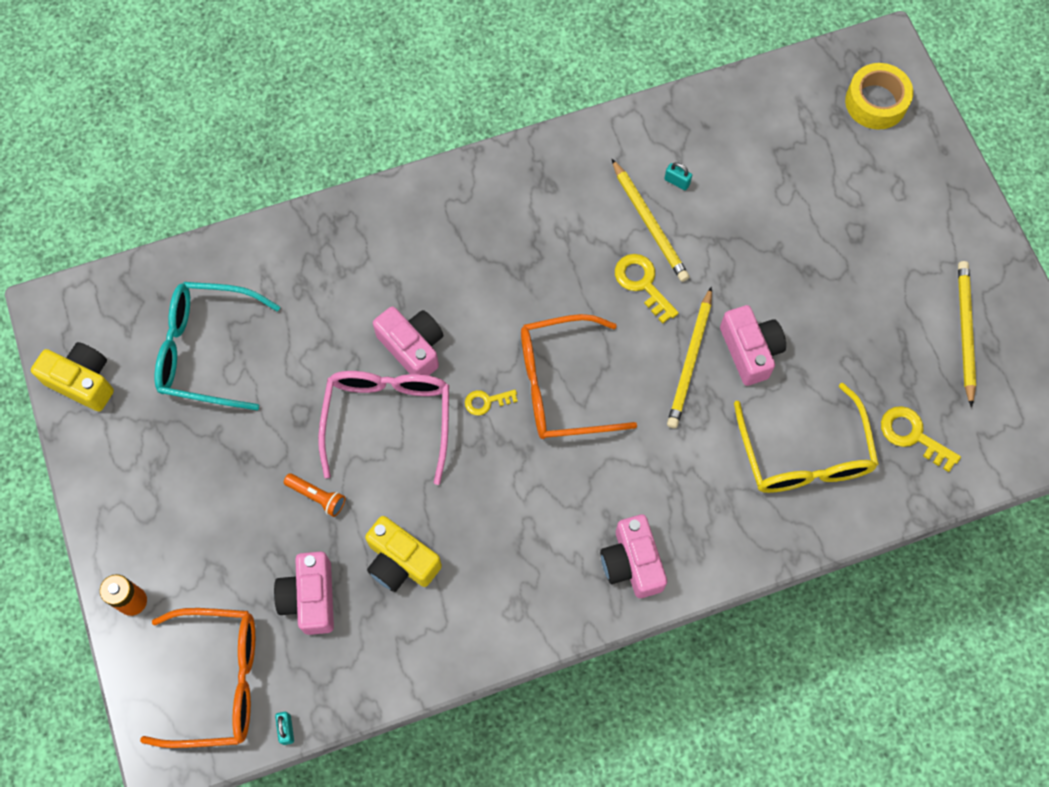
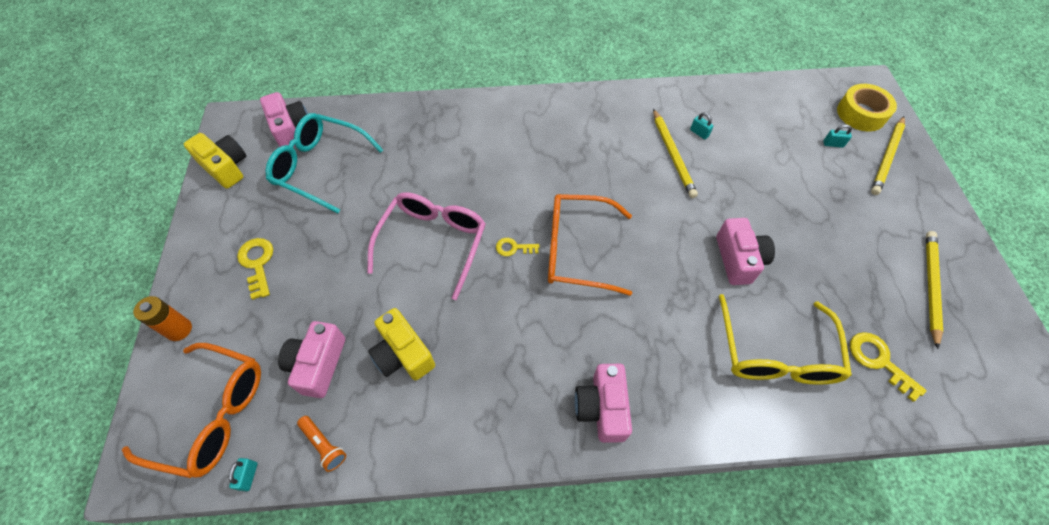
camera: 15 degrees right, 10 degrees down
orange flashlight [284,473,345,517] -> orange flashlight moved to [297,416,346,472]
pink camera [373,306,443,376] -> pink camera moved to [260,92,308,147]
yellow key [615,254,679,324] -> yellow key moved to [237,238,273,300]
yellow pencil [667,286,712,428] -> yellow pencil moved to [871,116,905,195]
none -> turquoise padlock [823,125,852,148]

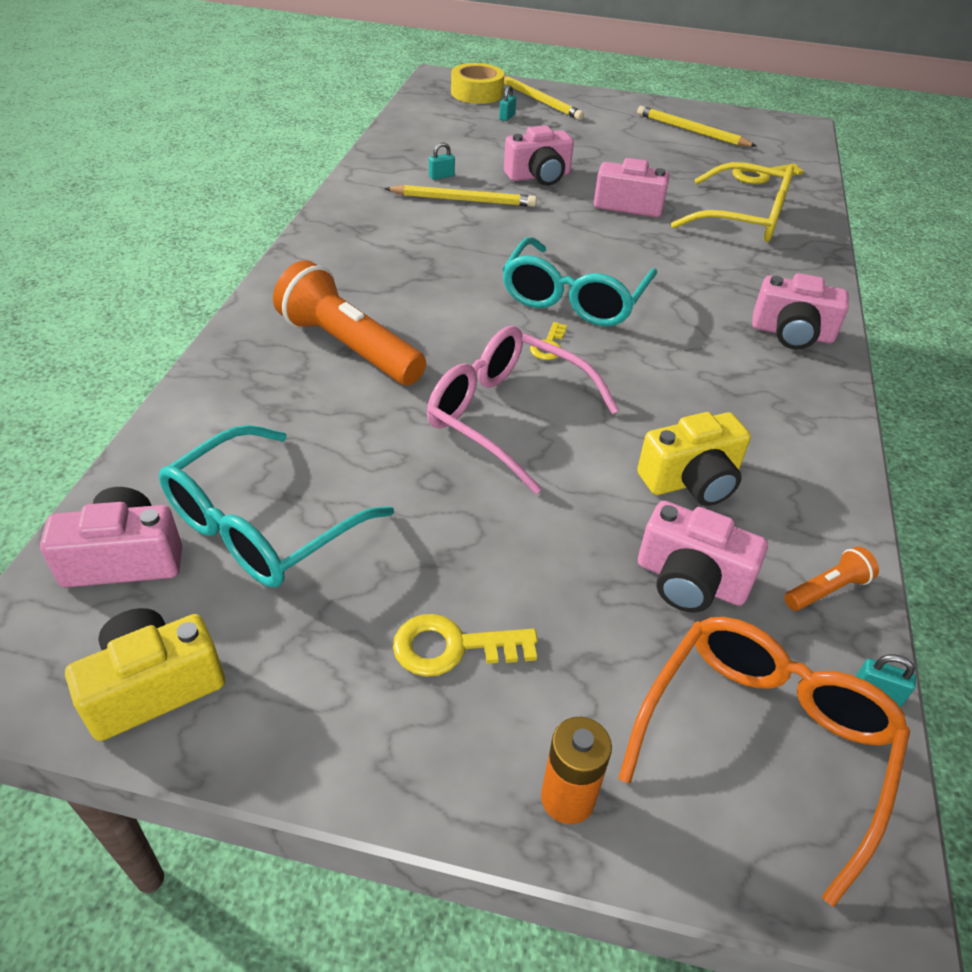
camera: 75 degrees left, 15 degrees down
orange glasses [548,194,632,296] -> turquoise glasses [502,237,657,326]
none -> orange flashlight [273,260,426,385]
none -> pink camera [504,125,574,186]

